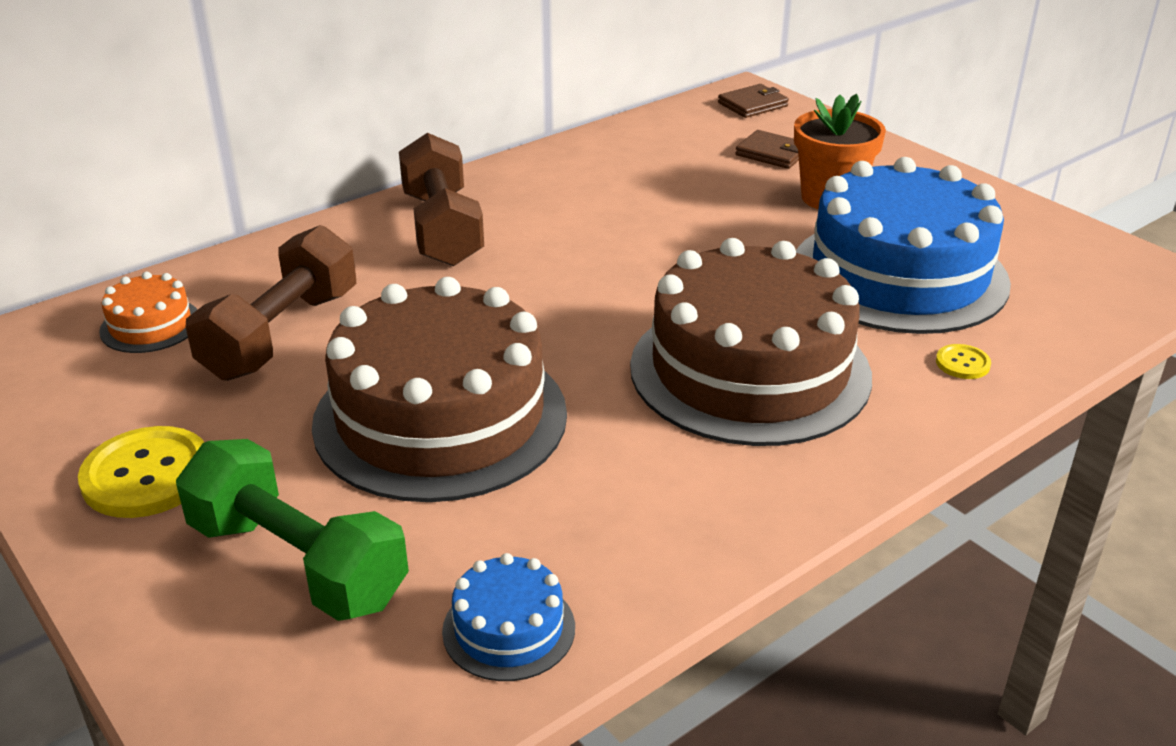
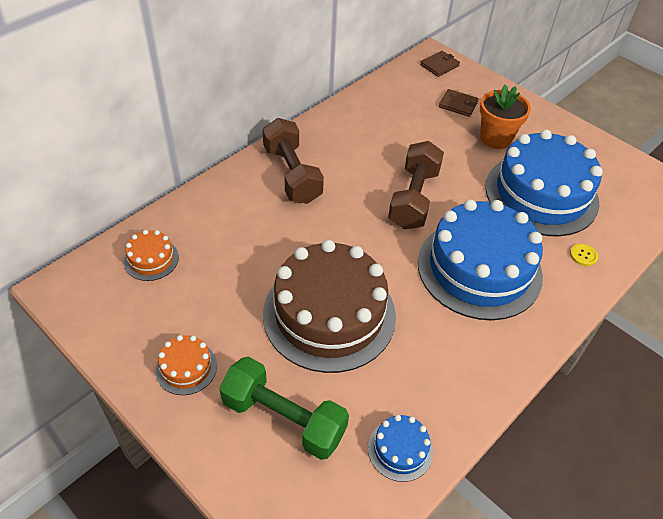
camera: 10 degrees left, 15 degrees up
yellow button [78,426,204,518] -> orange cake [155,335,217,395]
brown dumbbell [186,225,356,381] -> brown dumbbell moved to [388,141,444,230]
brown cake [630,238,872,446] -> blue cake [418,199,543,320]

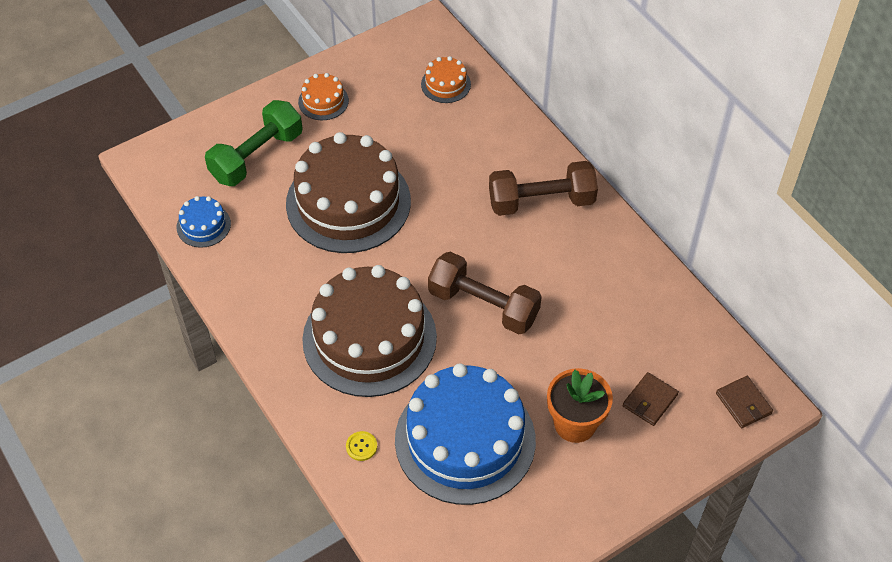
camera: 105 degrees right, 5 degrees up
blue cake [418,199,543,320] -> brown cake [302,265,437,397]

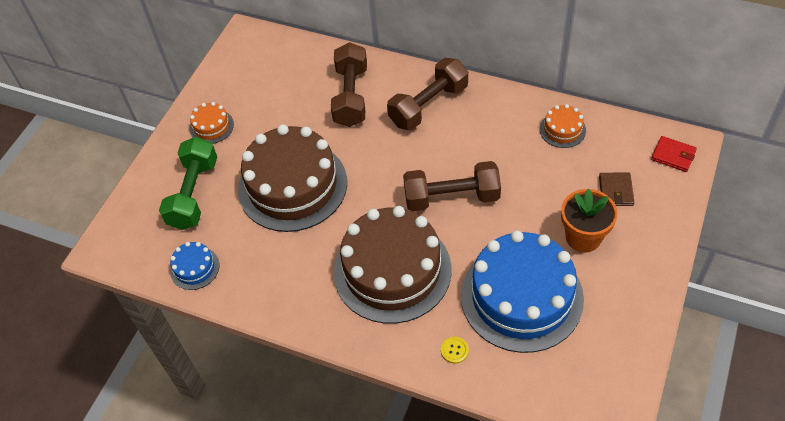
camera: 30 degrees left, 0 degrees up
orange cake [421,56,471,103] -> orange cake moved to [540,104,586,148]
brown wallet [716,376,773,428] -> red wallet [651,136,697,172]
none -> brown dumbbell [331,42,367,127]

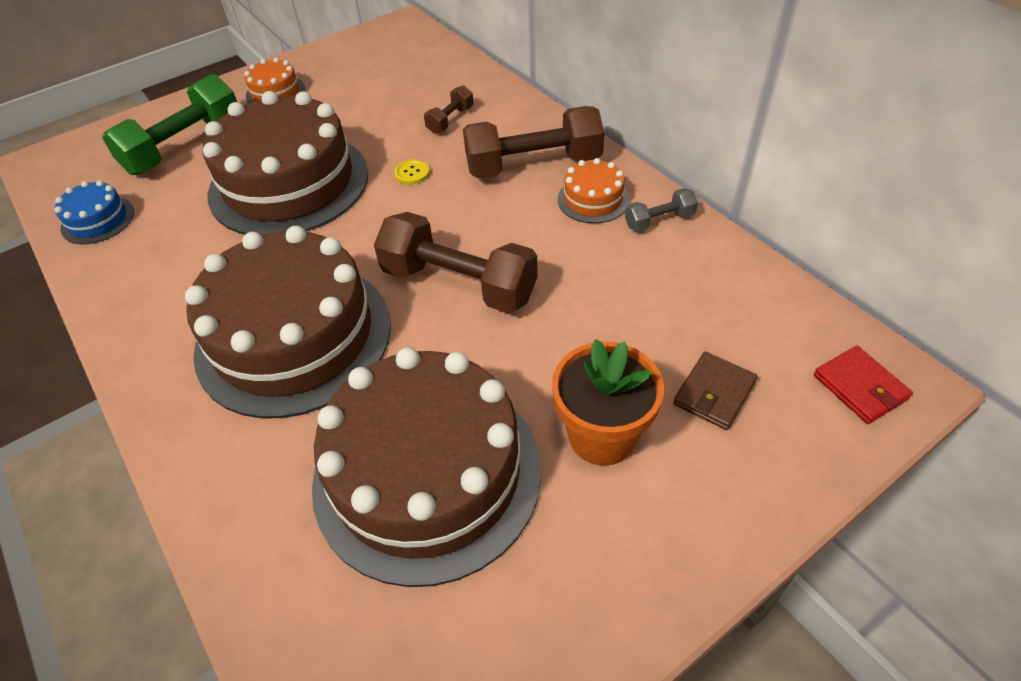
camera: 30 degrees right, 5 degrees down
brown dumbbell [331,42,367,127] -> brown dumbbell [424,85,474,134], size x0.48
yellow button [441,337,469,364] -> yellow button moved to [394,159,430,185]
blue cake [461,230,584,353] -> brown cake [312,347,541,587]
orange cake [540,104,586,148] -> orange cake moved to [558,158,629,223]
none -> grey dumbbell [625,188,698,232]

